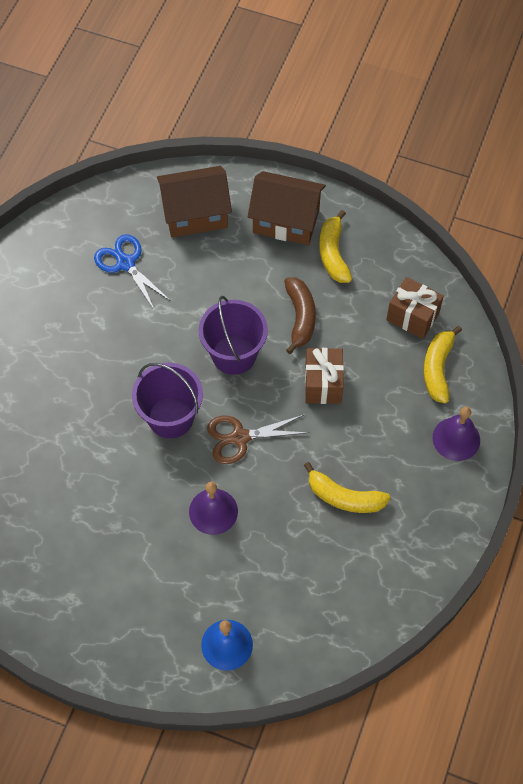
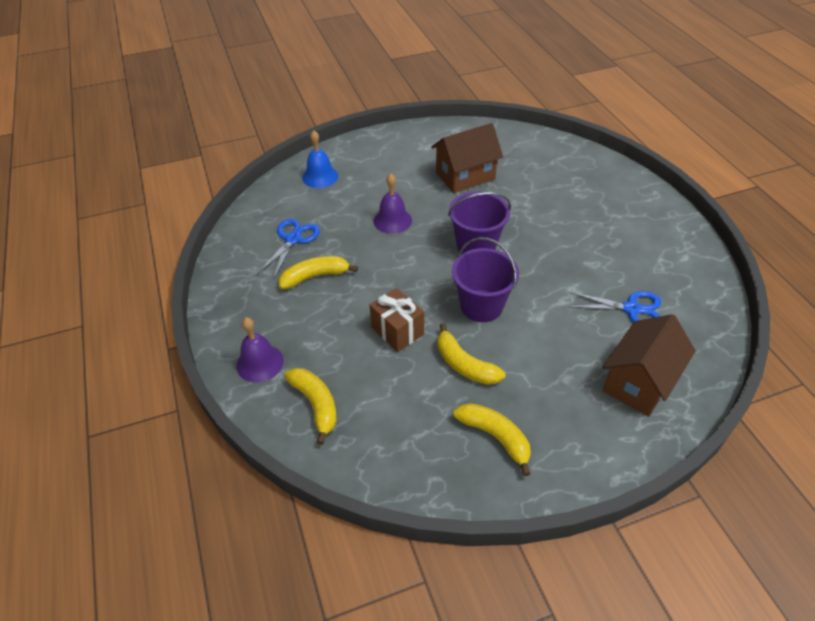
camera: 140 degrees right, 15 degrees down
brown scissors [207,415,309,464] -> none
brown house [248,171,326,245] -> brown house moved to [432,123,503,193]
brown banana [284,278,316,354] -> yellow banana [438,323,505,385]
brown gift [386,277,444,339] -> none
none -> blue scissors [257,218,320,278]

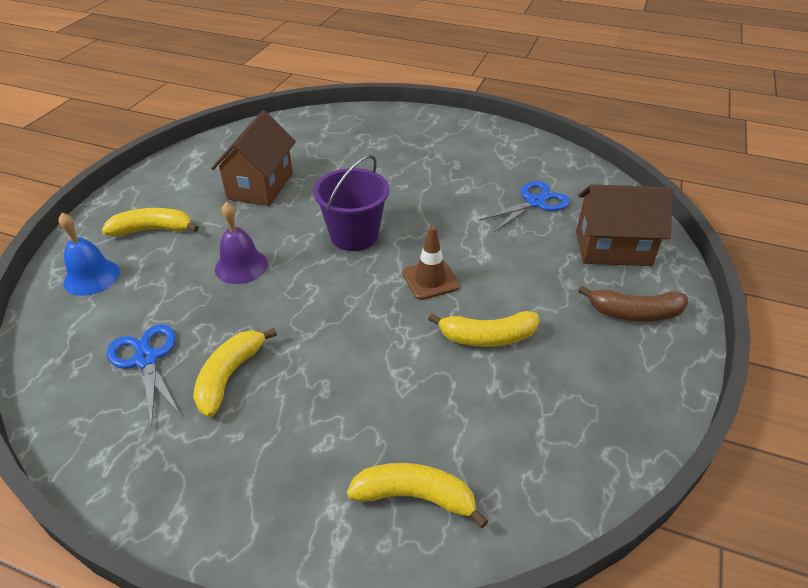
camera: 50 degrees left, 5 degrees down
purple bell [236,317,284,383] -> none
brown gift [370,288,424,352] -> none
purple bucket [452,237,519,322] -> brown traffic cone [402,226,460,300]
yellow banana [453,403,531,476] -> yellow banana moved to [102,208,199,236]
brown house [603,314,696,416] -> brown house turned 75 degrees counterclockwise [576,184,673,266]
none -> brown banana [578,286,688,322]

